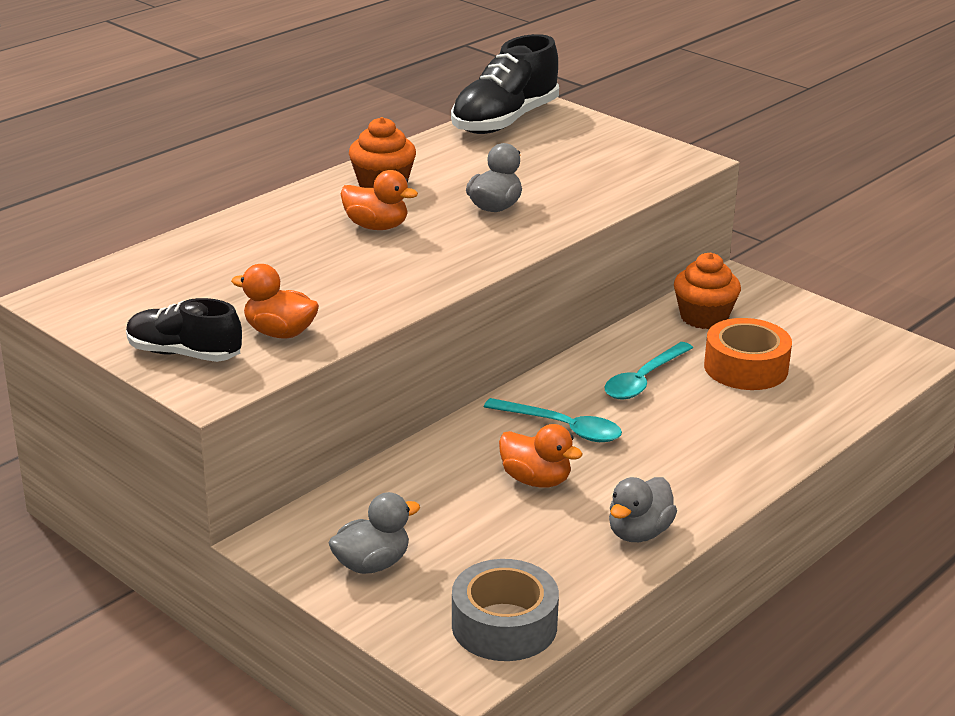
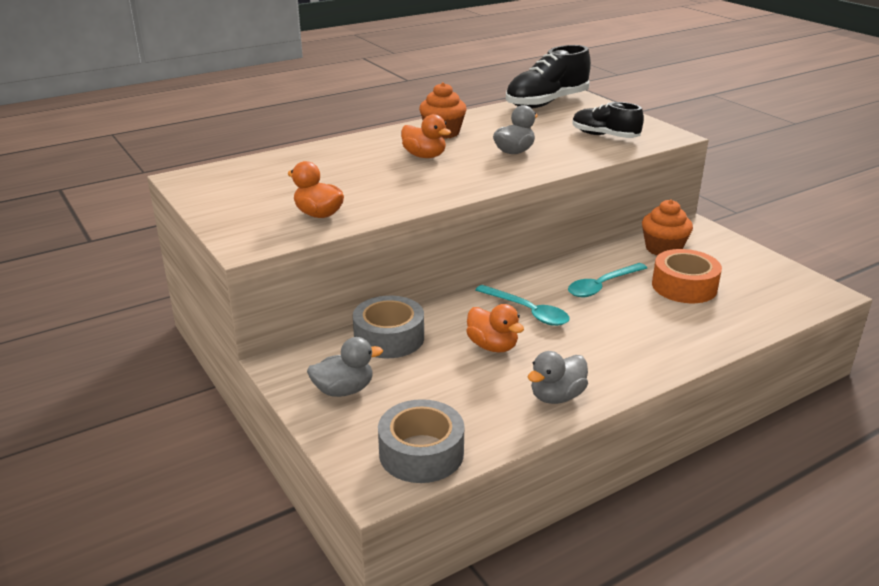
camera: 15 degrees right, 0 degrees up
black shoe [126,298,242,362] -> black shoe moved to [572,102,644,138]
none -> grey tape [353,296,424,358]

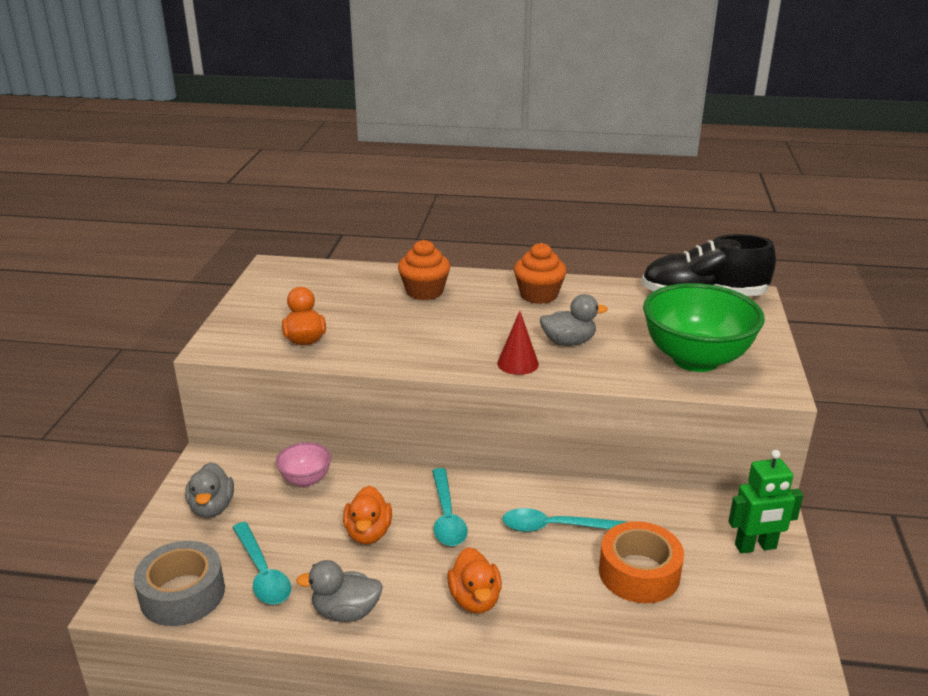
camera: 40 degrees right, 0 degrees up
grey duck [307,337,383,397] -> grey duck turned 60 degrees clockwise [185,462,234,518]
grey tape [353,296,424,358] -> pink bowl [276,442,332,487]
orange duck [401,114,451,158] -> orange duck moved to [447,547,502,613]
black shoe [572,102,644,138] -> green bowl [643,283,765,372]
orange cupcake [642,199,693,255] -> orange cupcake moved to [398,240,450,300]
none -> turquoise spoon [232,522,291,604]
none -> red cone [497,311,539,375]
none -> green robot [728,450,803,553]

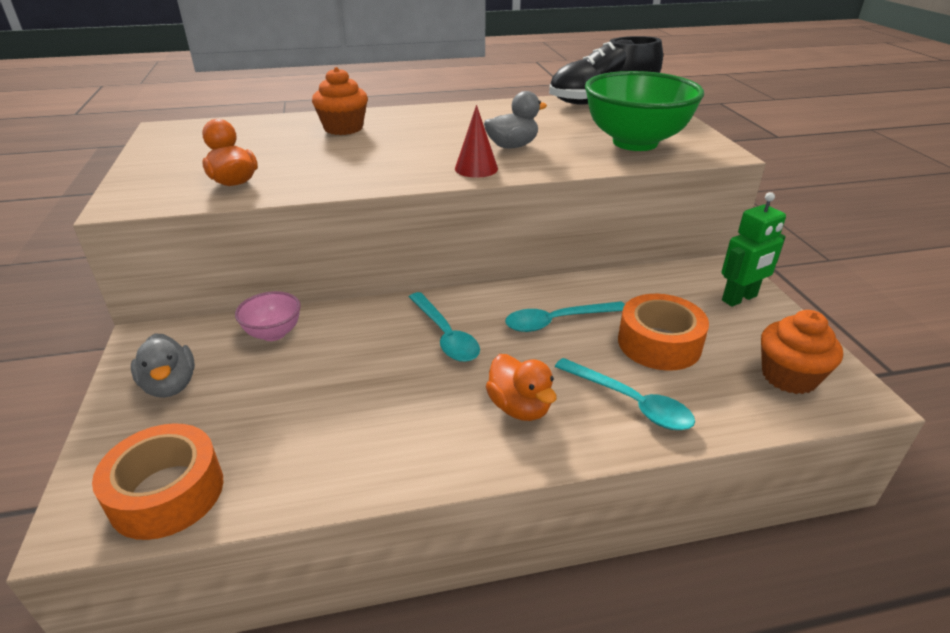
camera: 20 degrees left, 5 degrees up
grey tape [134,541,225,626] -> orange tape [92,423,223,540]
turquoise spoon [232,522,291,604] -> turquoise spoon moved to [555,358,695,430]
grey duck [296,560,383,622] -> none
orange duck [343,486,392,544] -> none
orange cupcake [514,243,567,304] -> orange cupcake moved to [761,310,843,394]

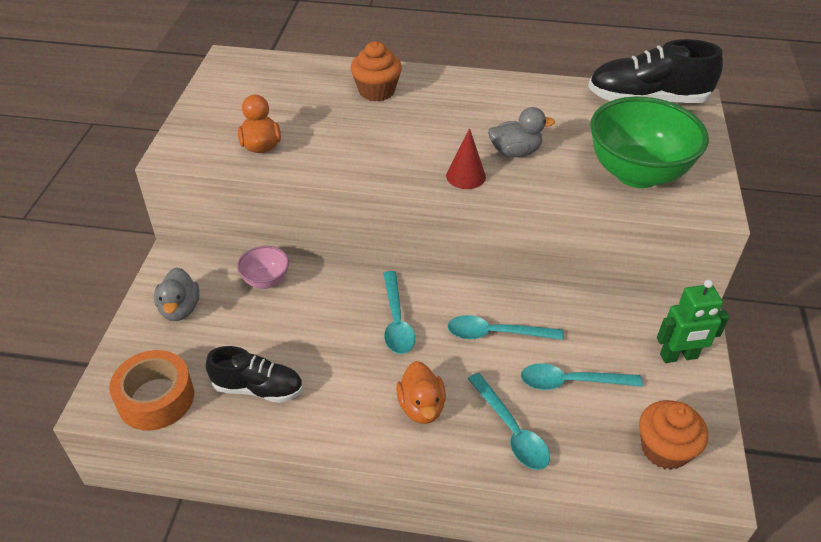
camera: 20 degrees right, 10 degrees up
orange tape [618,294,709,371] -> turquoise spoon [521,363,643,390]
none -> black shoe [206,346,303,403]

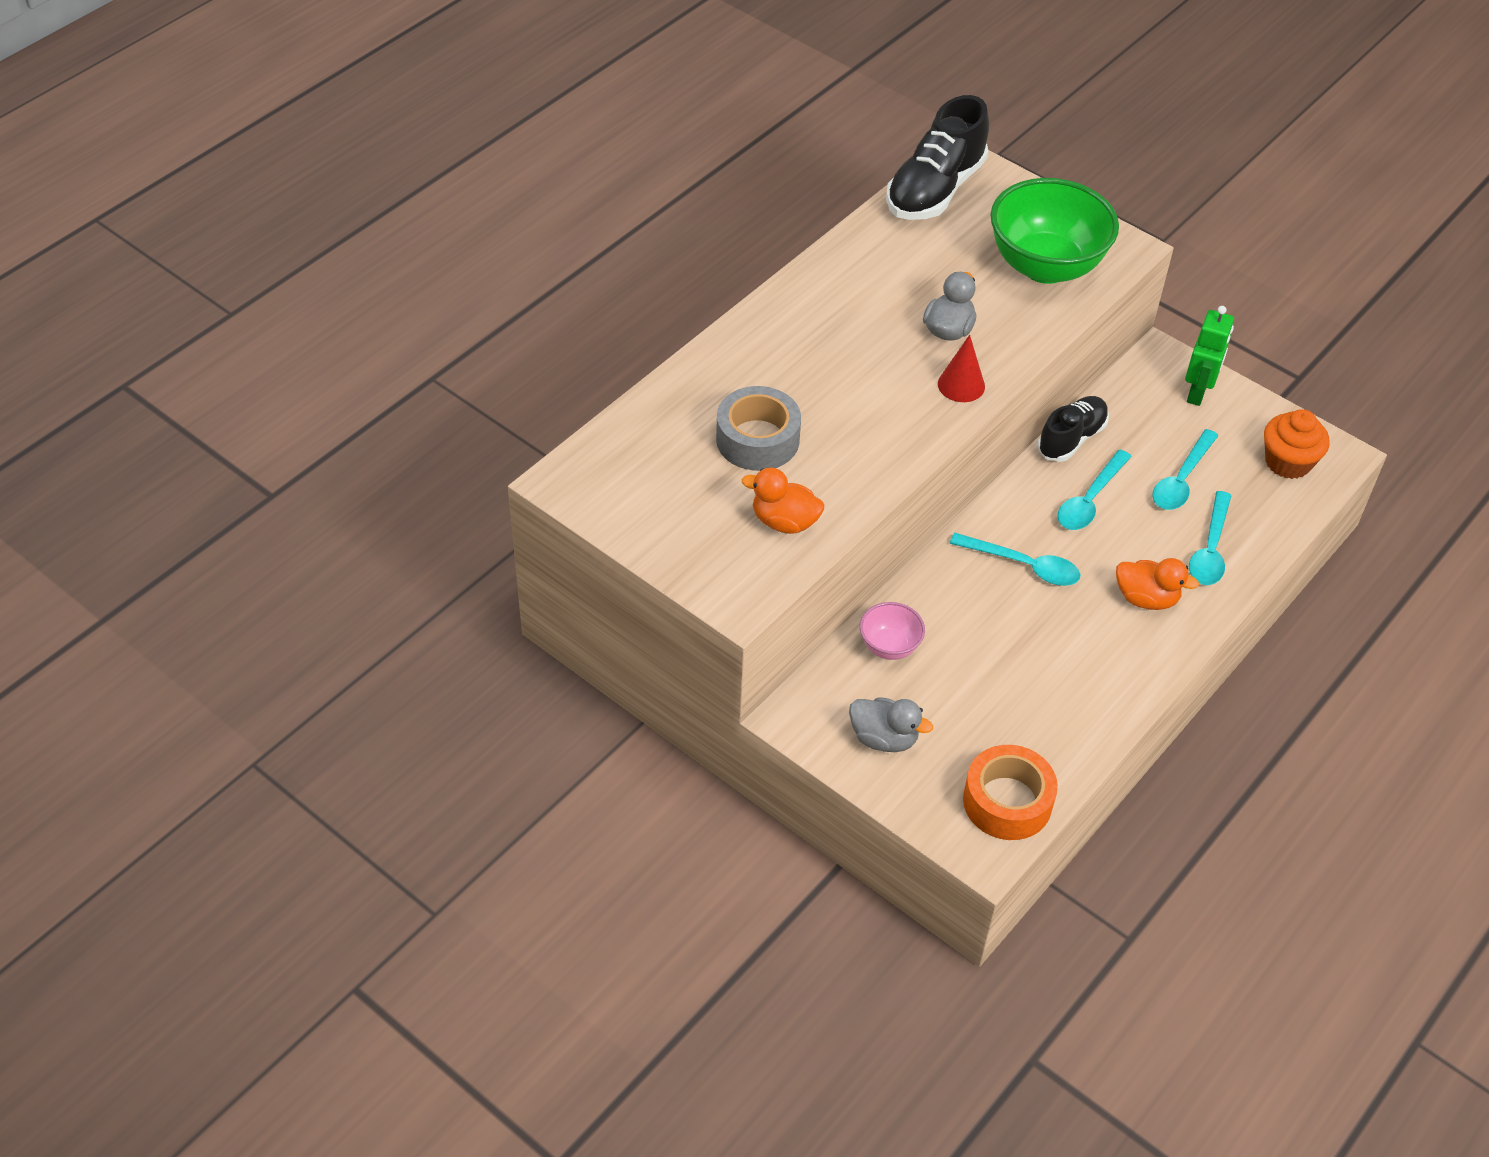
camera: 60 degrees left, 5 degrees up
black shoe [206,346,303,403] -> black shoe moved to [1038,396,1109,462]
orange cupcake [351,41,402,101] -> none
turquoise spoon [468,373,550,470] -> turquoise spoon turned 105 degrees clockwise [1189,491,1231,585]
none -> grey tape [716,386,801,471]

